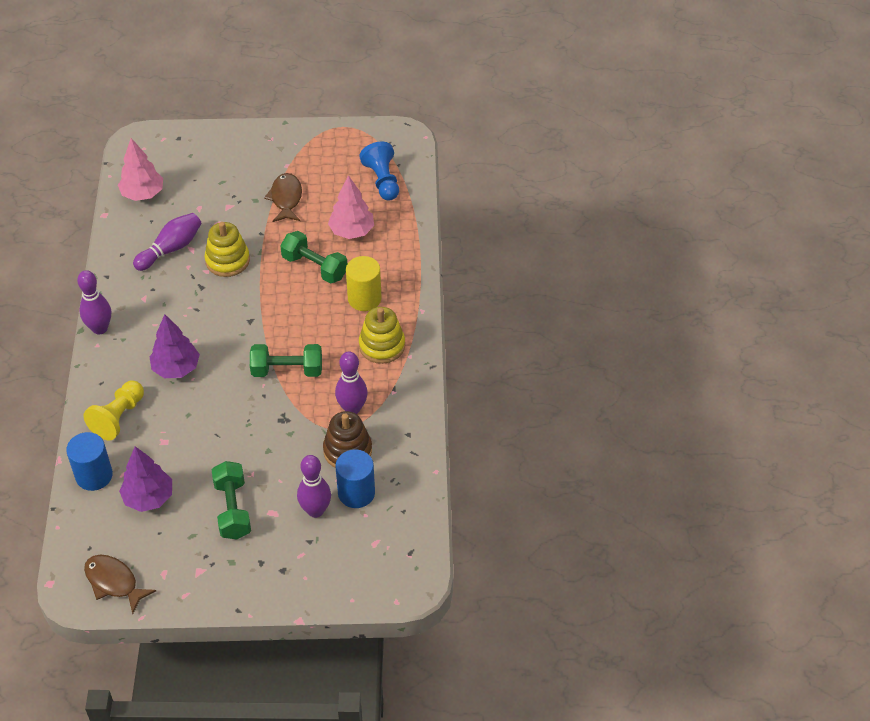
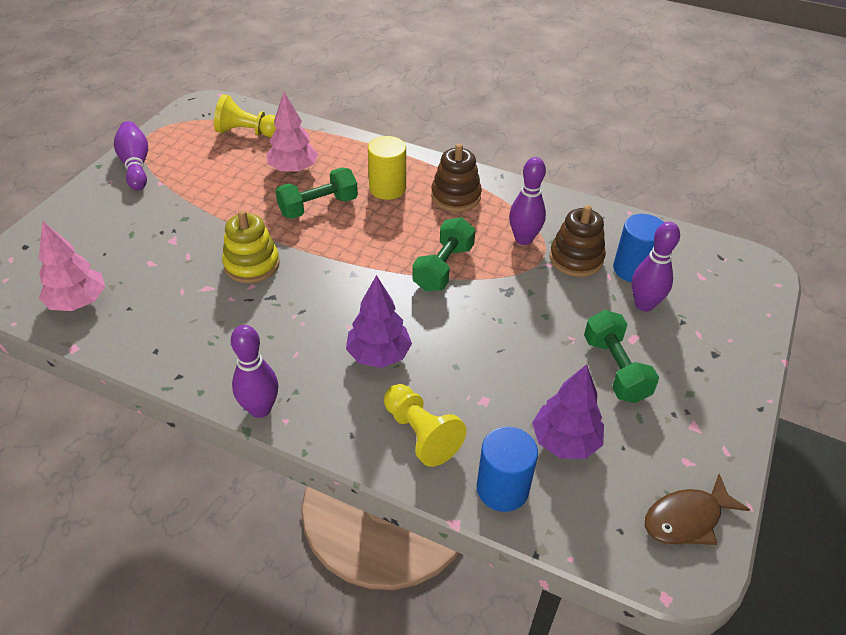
camera: 65 degrees left, 5 degrees down
purple bowling pin [133,213,202,271] -> purple bowling pin moved to [114,121,148,191]
green dumbbell [212,461,251,539] -> green dumbbell turned 60 degrees clockwise [584,310,659,403]
brown fish [264,173,302,222] -> none
blue pawn [359,141,399,201] -> yellow pawn [214,94,277,137]
yellow stacking toy [359,307,405,364] -> brown stacking toy [431,143,482,212]

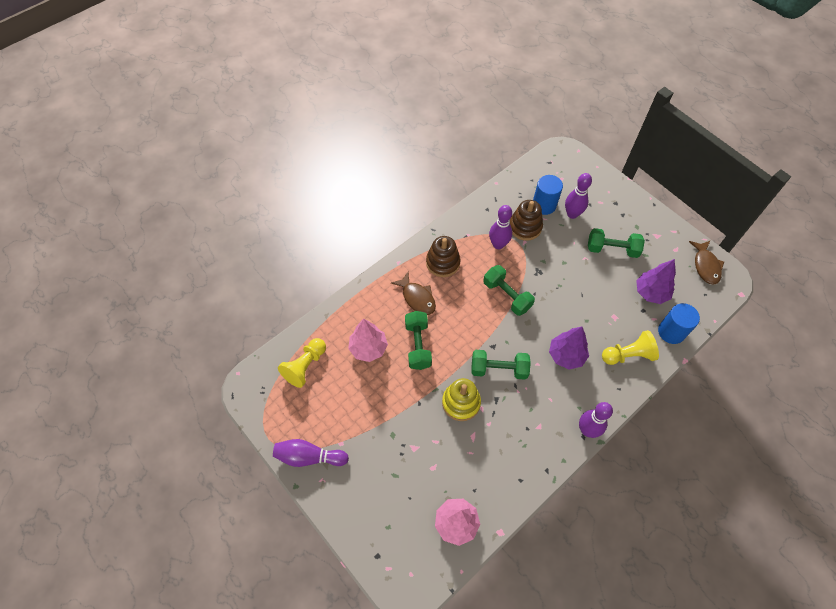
camera: 65 degrees left, 15 degrees up
yellow cylinder [368,136,406,200] -> brown fish [391,272,436,315]
none -> green dumbbell [472,350,531,380]

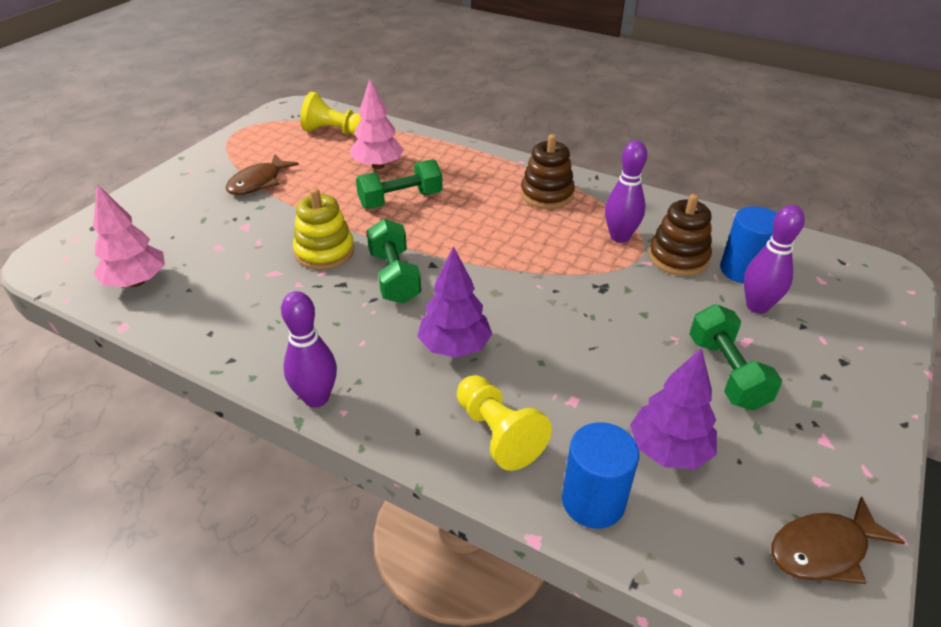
camera: 70 degrees right, 20 degrees down
purple bowling pin [273,439,349,467] -> none
brown fish [391,272,436,315] -> brown fish moved to [226,154,299,195]
green dumbbell [483,265,535,316] -> none

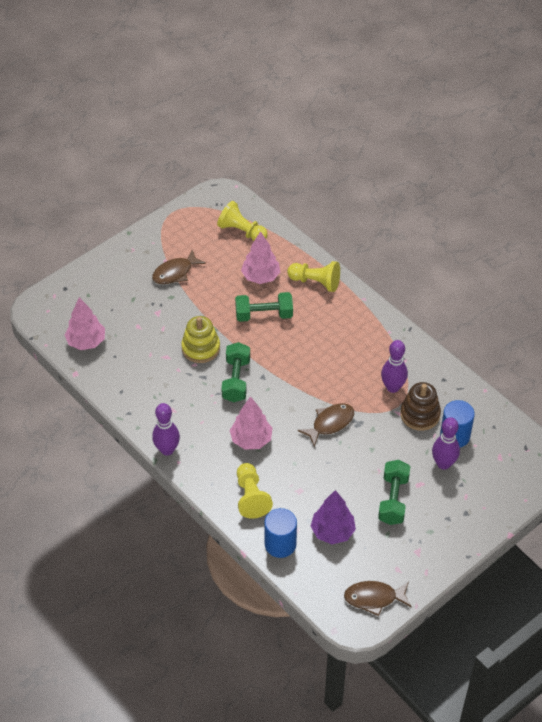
camera: 20 degrees right, 10 degrees up
purple tree [417,246,492,358] -> pink tree [230,396,273,450]
brown stacking toy [521,134,575,209] -> none
none -> yellow pawn [287,261,340,292]
none -> brown fish [298,403,354,447]

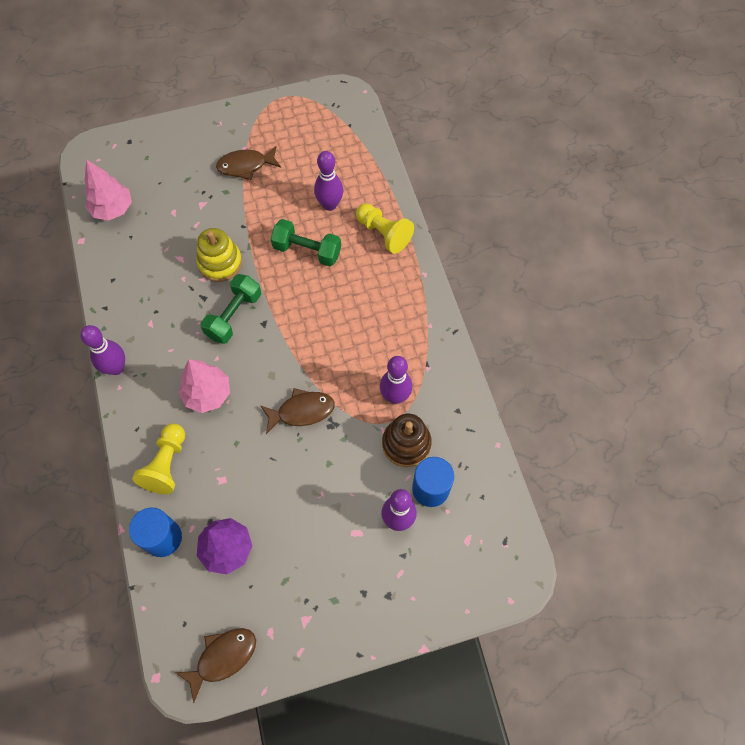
camera: 25 degrees right, 15 degrees up
yellow pawn [217,201,267,241] -> none
pink tree [241,231,280,284] -> purple bowling pin [314,151,343,211]
brown fish [344,581,412,616] -> brown fish turned 120 degrees clockwise [175,628,256,703]
green dumbbell [378,460,410,525] -> none

